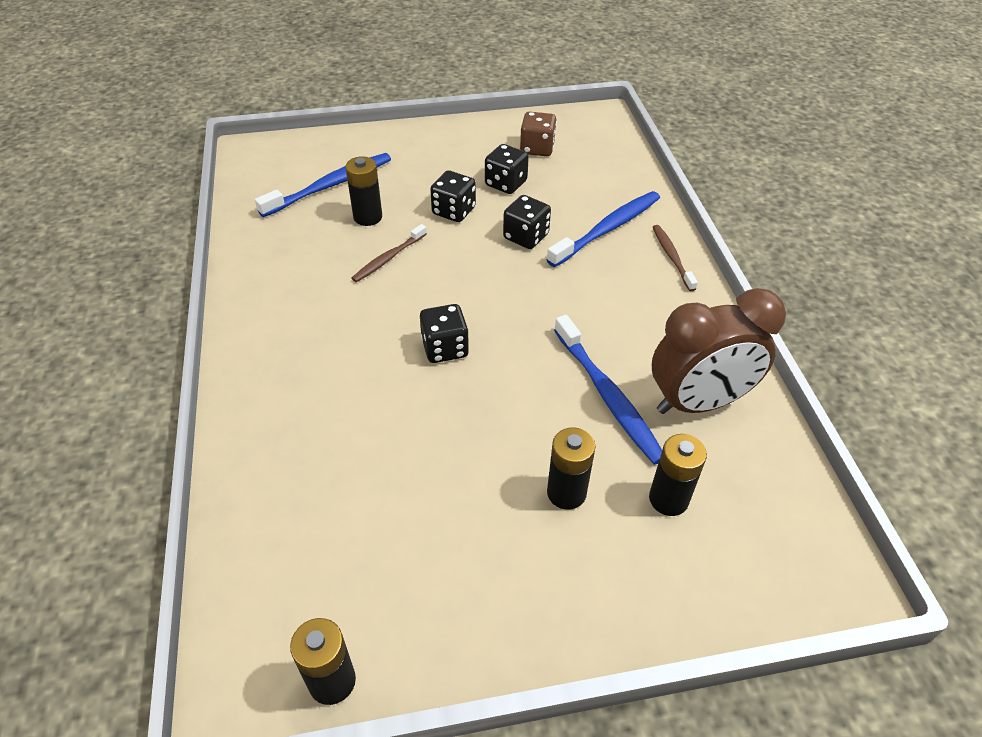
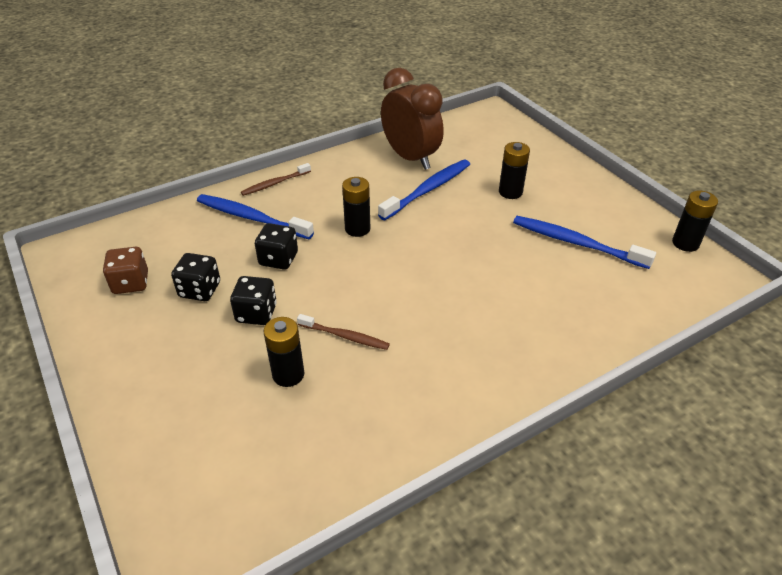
camera: 110 degrees left, 5 degrees down
blue toothbrush [255,153,391,217] -> blue toothbrush moved to [513,216,656,269]
black dice [420,304,469,363] -> none
black battery [649,434,707,516] -> black battery moved to [342,177,370,237]

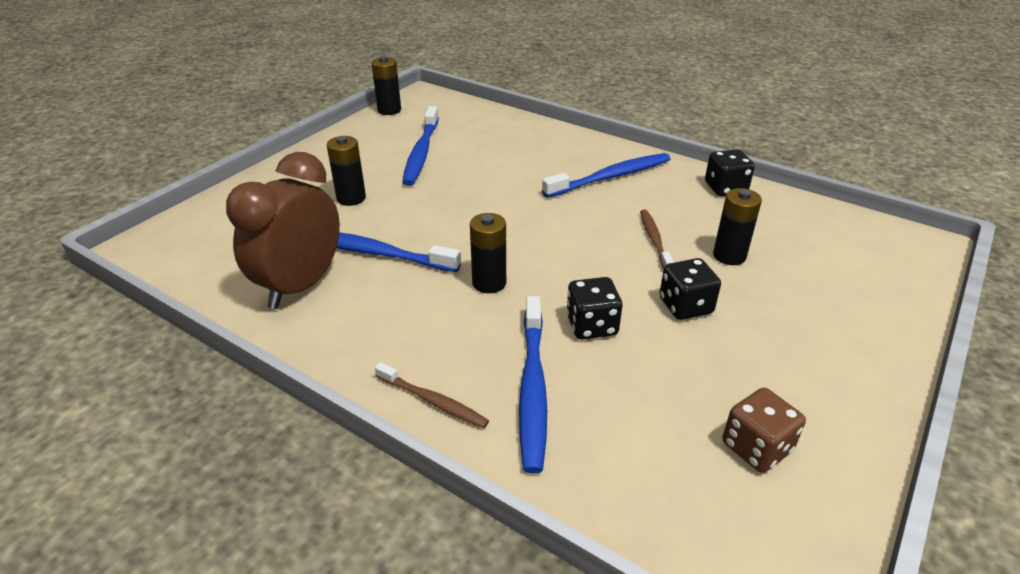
camera: 115 degrees left, 5 degrees down
black dice [171,253,220,301] -> black dice moved to [705,149,755,196]
none -> blue toothbrush [542,153,670,198]

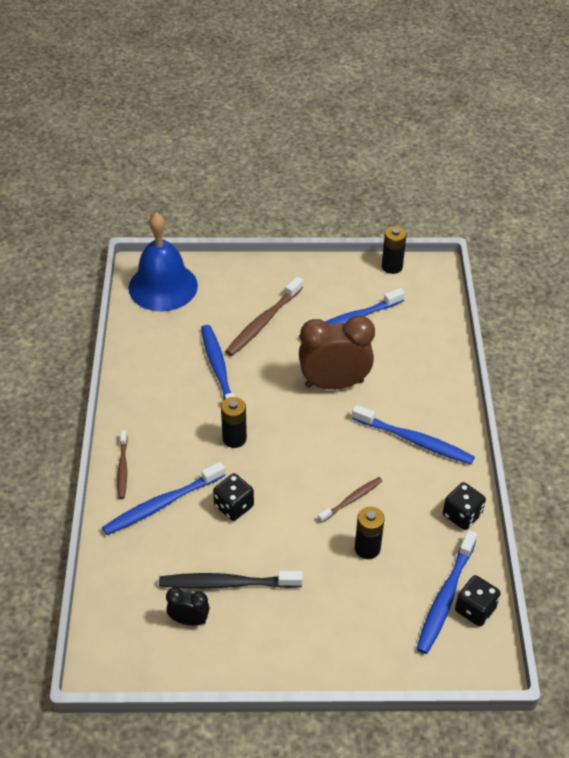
camera: 55 degrees right, 10 degrees up
brown clock [226,152,340,309] -> brown clock moved to [299,315,375,389]
black battery [327,136,366,206] -> brown toothbrush [225,277,303,356]
black dice [660,258,721,320] -> black dice moved to [455,575,501,626]
brown dice [723,388,806,473] -> black clock [166,588,209,626]
none -> blue bell [128,213,198,311]
none -> black toothbrush [159,571,303,589]
none -> blue toothbrush [417,530,477,654]

